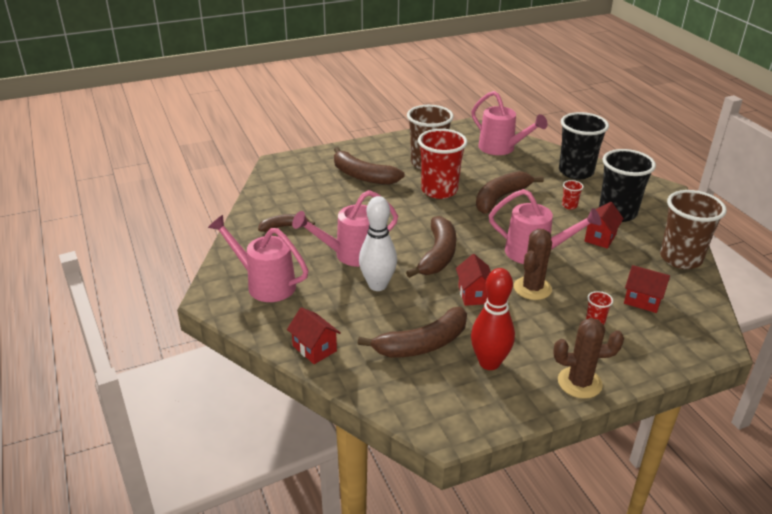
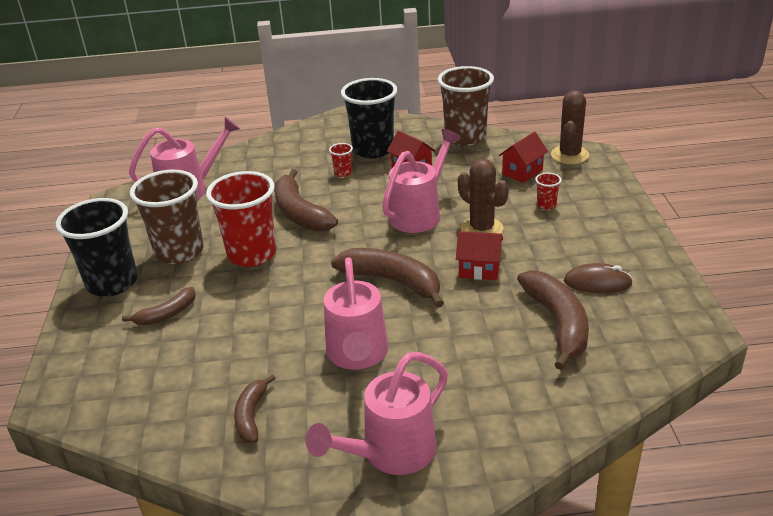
camera: 70 degrees left, 0 degrees up
red house [287,307,341,364] -> none
brown banana [334,147,405,185] -> brown banana [122,287,196,325], size x0.57
white bowling pin [359,196,397,291] -> none
red bowling pin [471,268,515,370] -> brown mouse [564,263,633,293]
brown cactus [553,318,624,399] -> brown cactus moved to [551,90,589,164]
black cup [559,112,609,179] -> black cup moved to [56,198,138,297]

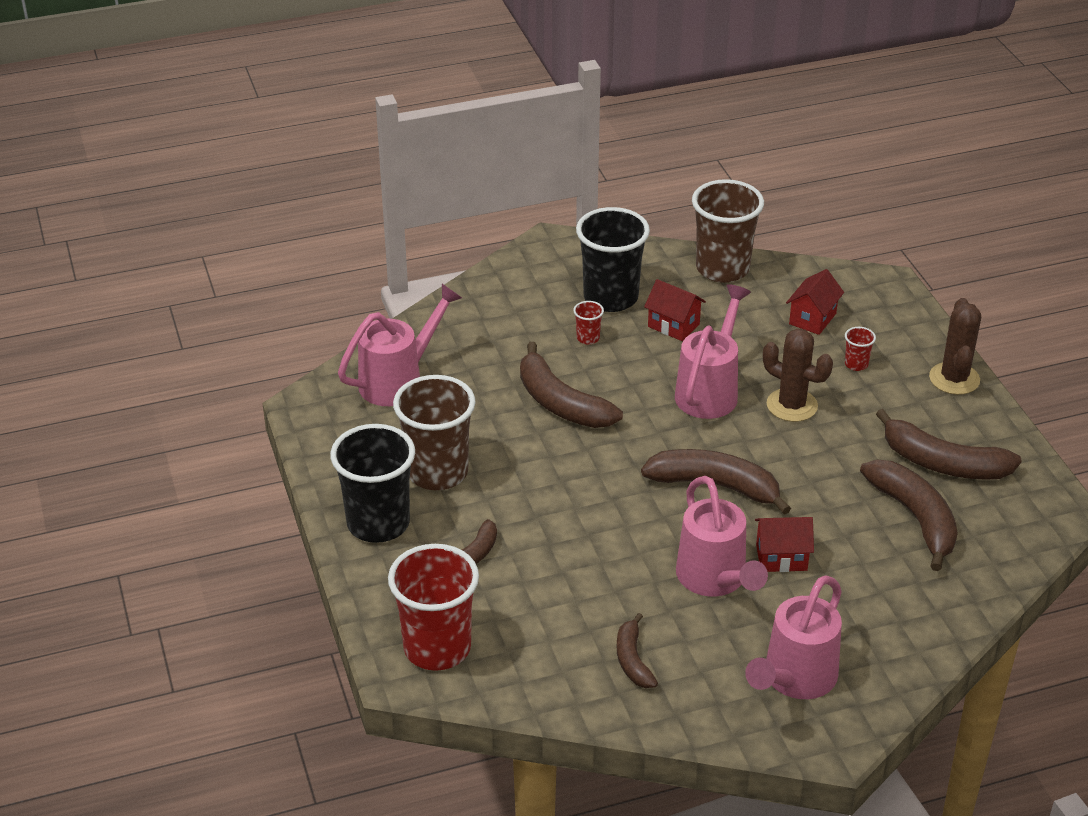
camera: 15 degrees left, 5 degrees up
red cup [206,171,277,267] -> red cup moved to [388,544,479,671]
red house [456,231,503,280] -> red house moved to [755,517,814,572]
brown cactus [551,90,589,164] -> brown cactus moved to [929,298,981,395]
brown mouse [564,263,633,293] -> brown banana [876,409,1022,480]

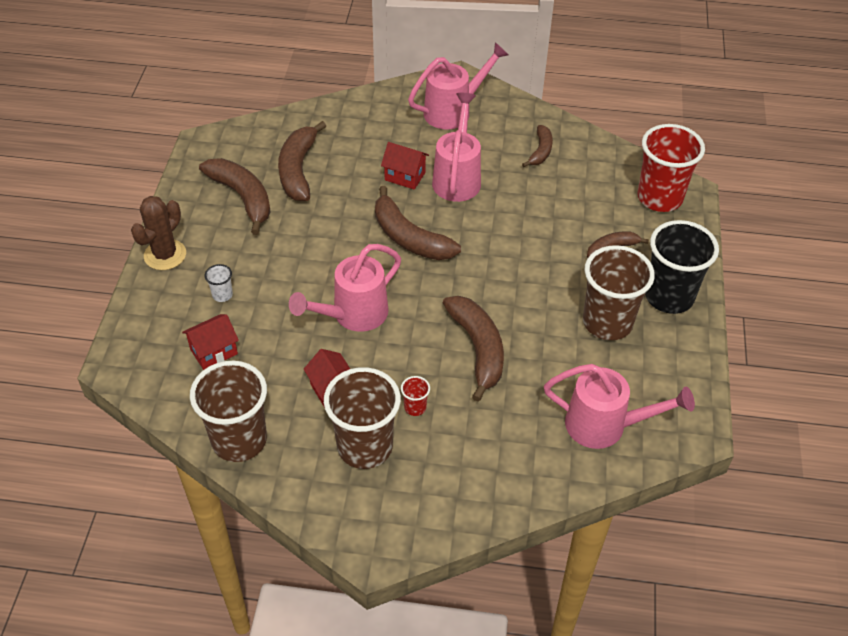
camera: 155 degrees left, 10 degrees up
pink watering can [338,284,462,406] -> pink watering can turned 150 degrees counterclockwise [544,364,695,449]
black cup [576,207,650,312] -> brown cup [324,367,401,469]
brown cactus [763,329,833,422] -> none
red cup [845,327,876,371] -> white cup [205,264,233,302]

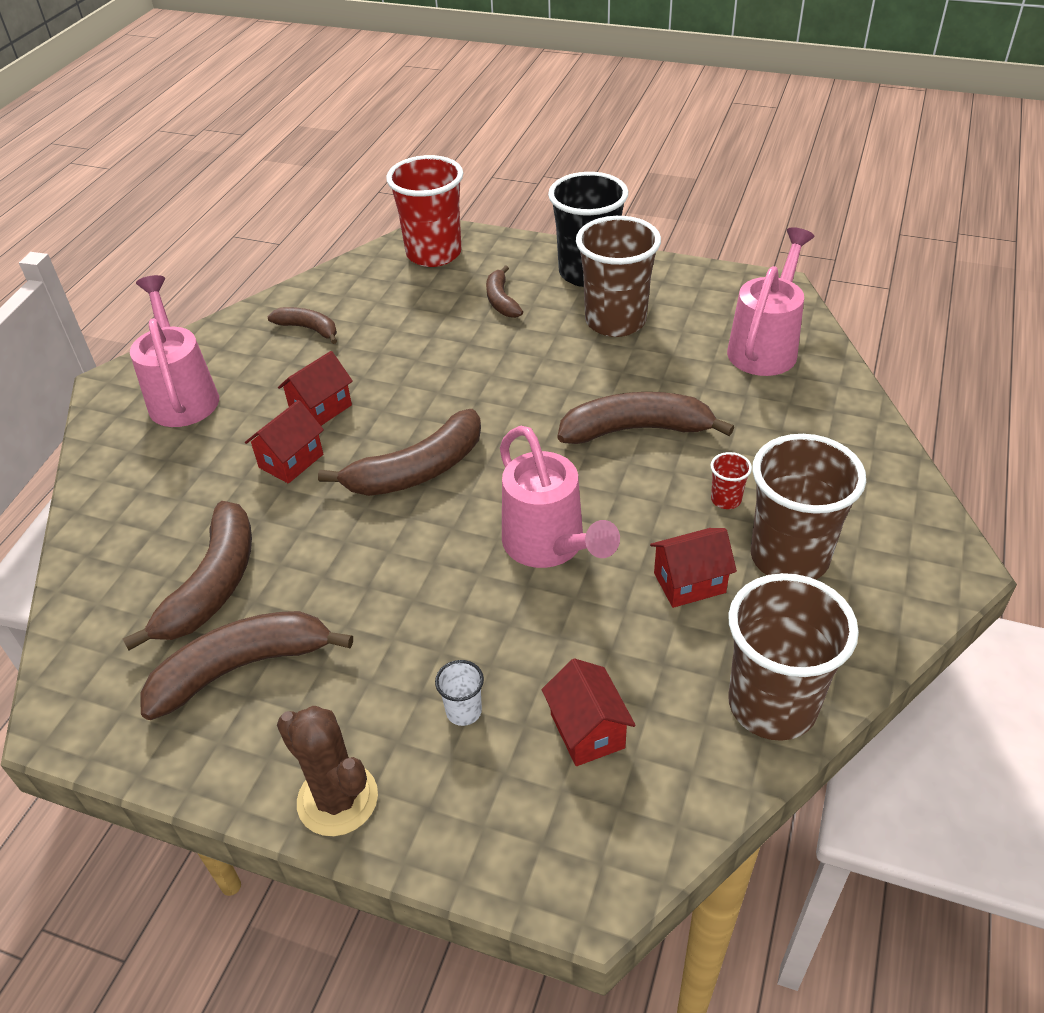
camera: 75 degrees left, 5 degrees down
brown banana [278,121,326,201] -> brown banana turned 90 degrees counterclockwise [123,501,252,650]
pink watering can [432,93,481,202] -> red house [278,351,353,426]

